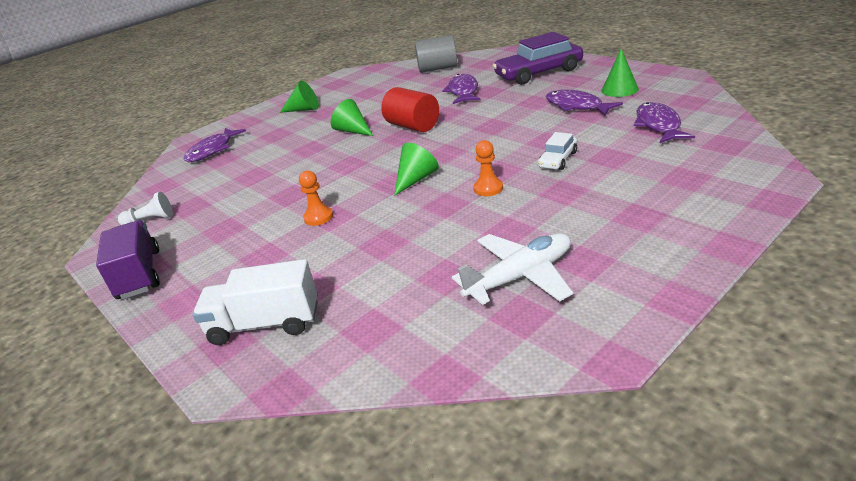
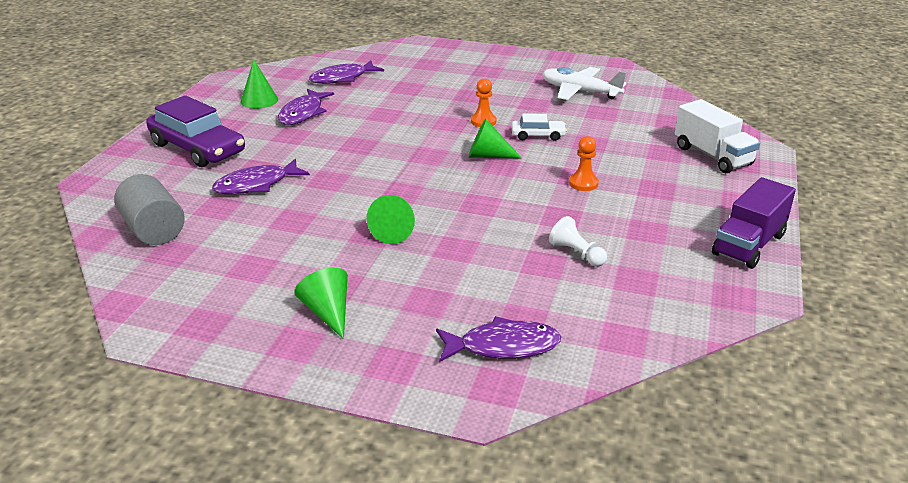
camera: 125 degrees left, 0 degrees up
white pawn [118,191,173,225] -> white pawn moved to [549,216,607,267]
red cylinder [381,87,439,132] -> none
white car [538,132,577,170] -> white car moved to [511,114,567,141]

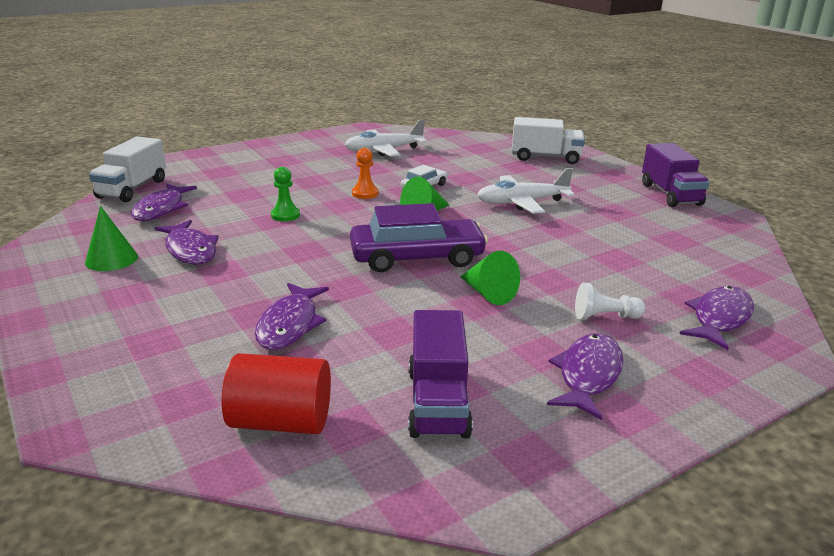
camera: 50 degrees left, 5 degrees down
grey cylinder [114,174,185,245] -> red cylinder [222,353,331,434]
purple car [146,95,245,167] -> purple car moved to [350,203,488,273]
green cone [295,268,348,339] -> purple fish [547,333,624,420]
white pawn [549,216,607,267] -> white pawn moved to [575,282,646,320]
orange pawn [569,136,599,191] -> white plane [477,168,575,214]
none -> white truck [89,136,166,202]
none -> green pawn [271,167,300,222]
none -> purple truck [408,310,473,438]

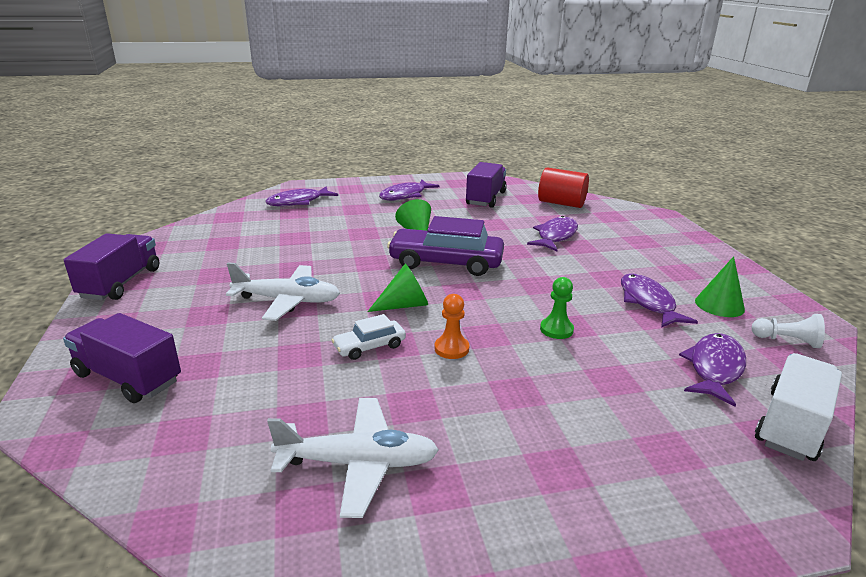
camera: 160 degrees left, 0 degrees up
white truck [512,117,585,164] -> purple truck [63,313,181,403]
white pawn [575,282,646,320] -> white pawn moved to [752,314,825,348]

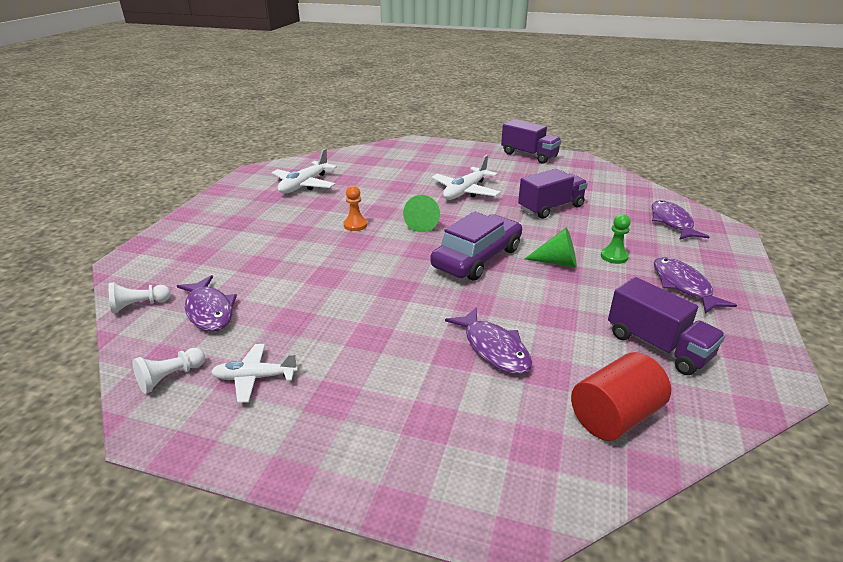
camera: 120 degrees right, 5 degrees up
purple truck [63,313,181,403] -> purple truck moved to [518,169,588,219]
white car [332,314,406,360] -> none
green pawn [540,277,574,339] -> green pawn moved to [601,214,631,264]
purple fish [621,273,698,328] -> none
green cone [695,256,745,317] -> white plane [211,344,298,403]
white truck [755,353,842,461] -> white pawn [108,282,171,313]

